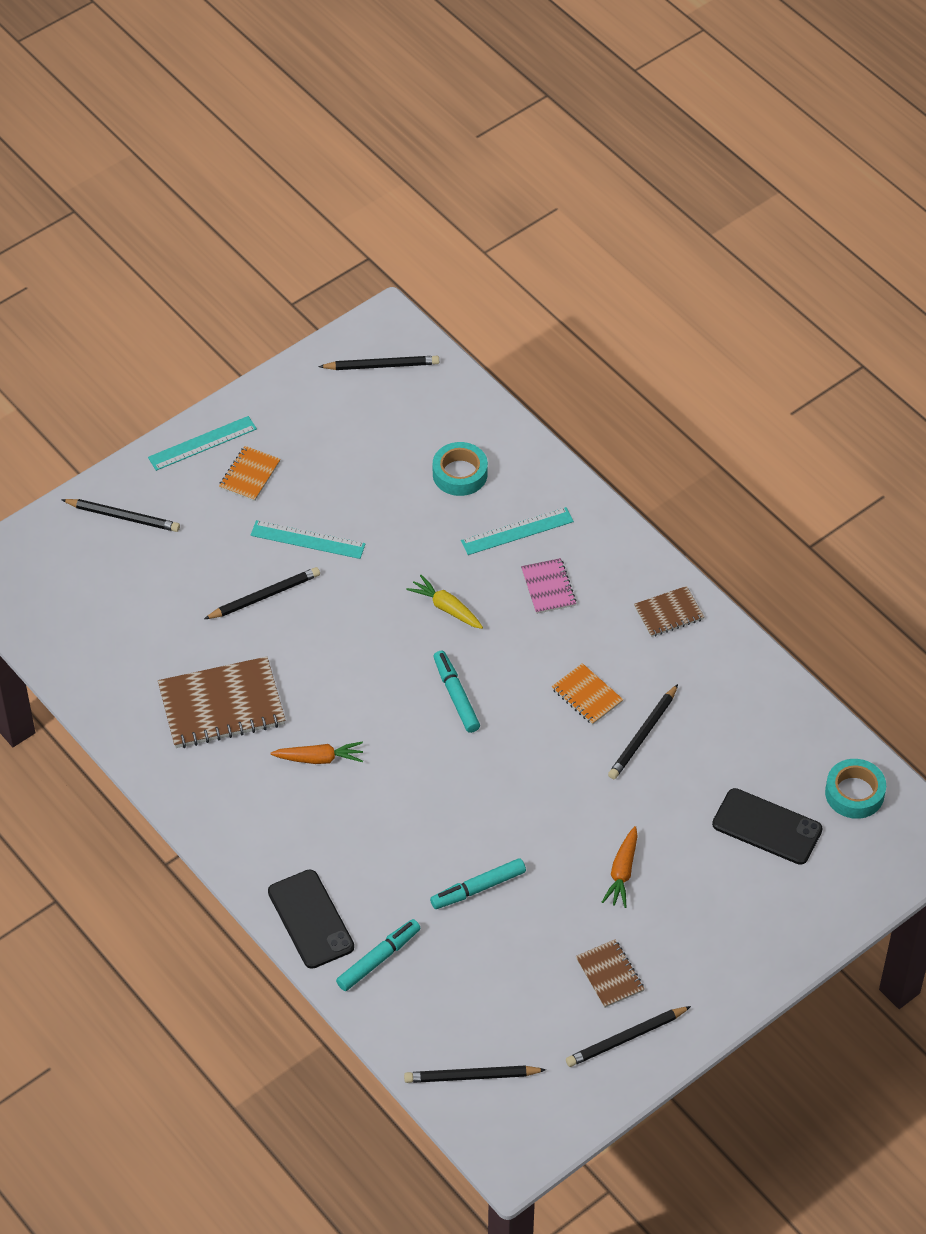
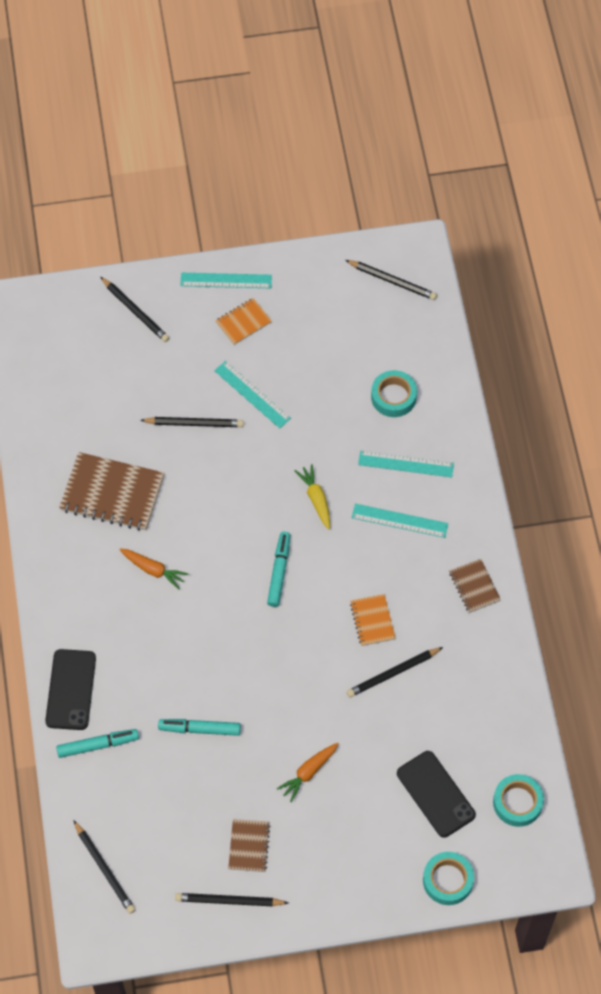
camera: 30 degrees right, 10 degrees up
black pencil [404,1065,546,1083] -> black pencil turned 150 degrees counterclockwise [73,820,136,914]
pink notebook [521,558,577,614] -> turquoise ruler [352,504,448,538]
brown notebook [634,586,704,637] -> brown notebook turned 60 degrees clockwise [449,559,501,613]
none -> turquoise tape [423,852,474,905]

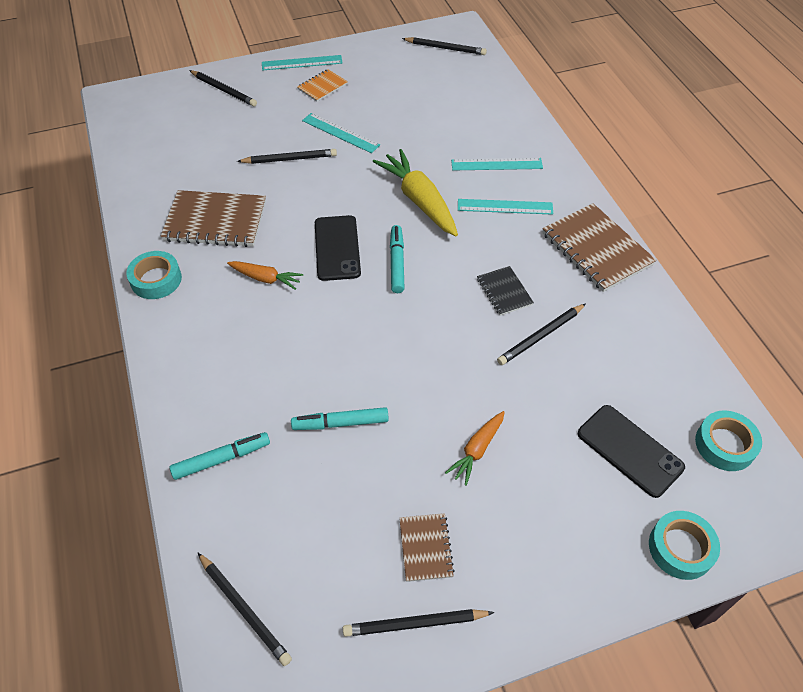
camera: 10 degrees left, 10 degrees down
black phone [45,649,96,730] -> black phone moved to [315,215,361,281]
yellow carrot [295,464,330,529] -> yellow carrot [373,149,458,236], size x1.82
orange notebook [350,594,395,646] -> black notebook [477,266,534,316]
turquoise tape [371,370,417,417] -> turquoise tape moved to [126,251,182,299]
brown notebook [449,559,501,613] -> brown notebook [542,203,657,292], size x1.89

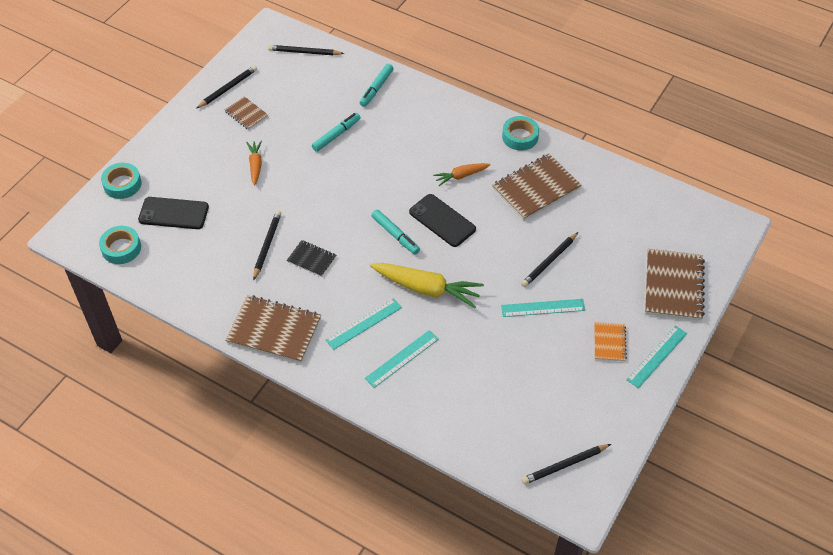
camera: 140 degrees right, 0 degrees up
black pencil [189,70,257,107] -> brown notebook [645,249,705,321]

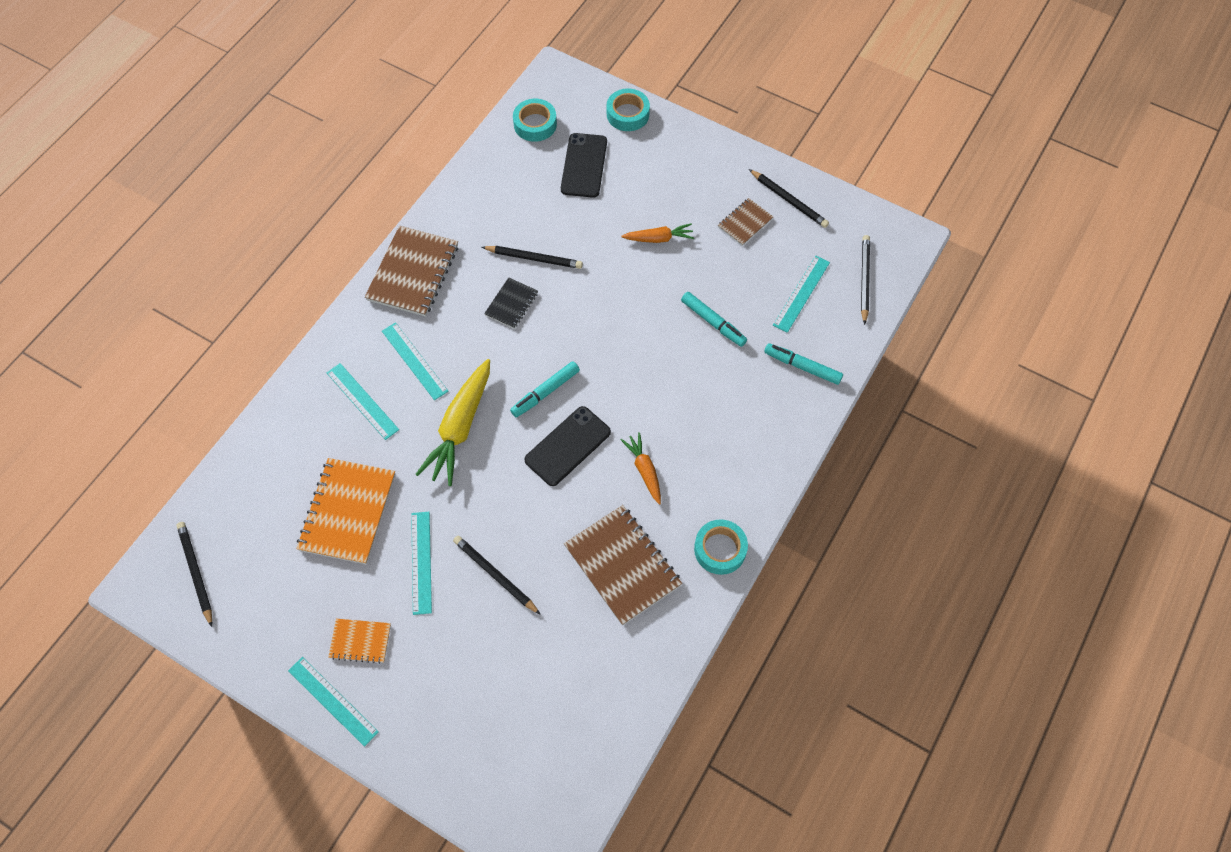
camera: 90 degrees right, 10 degrees up
brown notebook [645,249,705,321] -> none
none -> orange notebook [296,458,396,564]
none -> turquoise ruler [773,256,830,333]

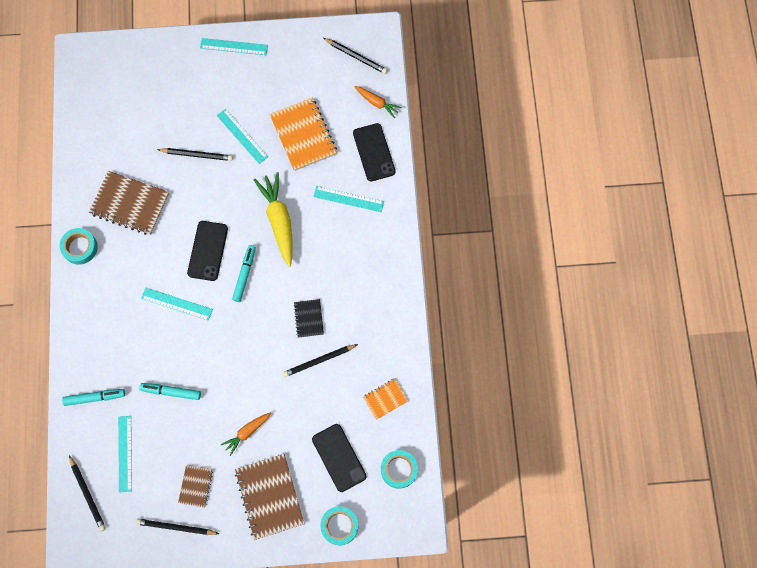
camera: 145 degrees right, 10 degrees up
orange notebook [328,619,391,664] -> orange notebook moved to [363,379,408,420]
brown notebook [365,225,458,317] -> brown notebook moved to [235,454,304,540]
turquoise ruler [382,322,449,400] -> turquoise ruler moved to [141,288,213,321]
orange carrot [621,432,661,505] -> orange carrot moved to [354,86,402,118]
none -> black phone [353,123,396,181]

